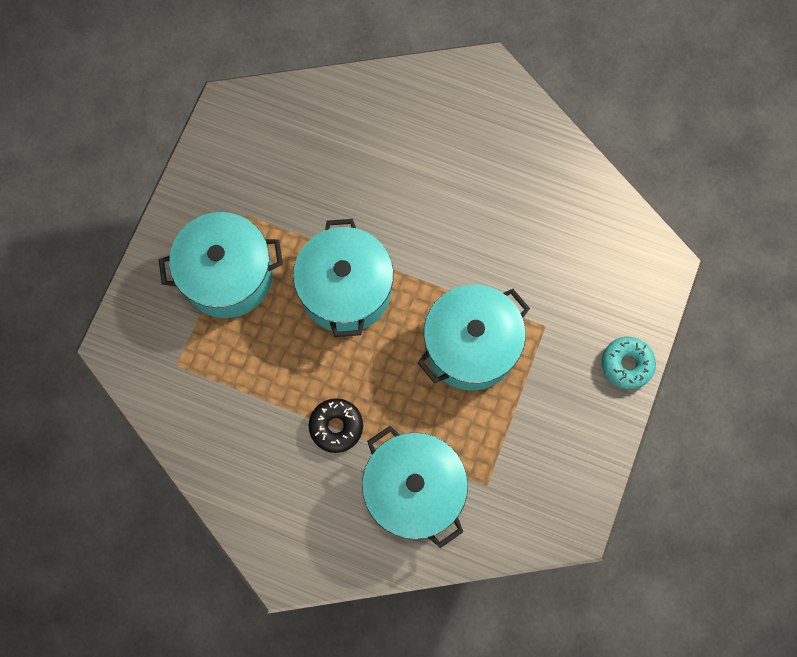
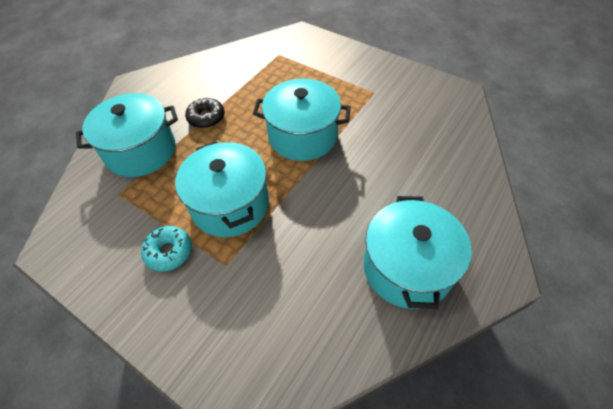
camera: 105 degrees right, 20 degrees down
turquoise pot [159,212,283,318] -> turquoise pot moved to [364,196,472,309]
turquoise donut [602,337,656,390] -> turquoise donut moved to [141,226,192,272]

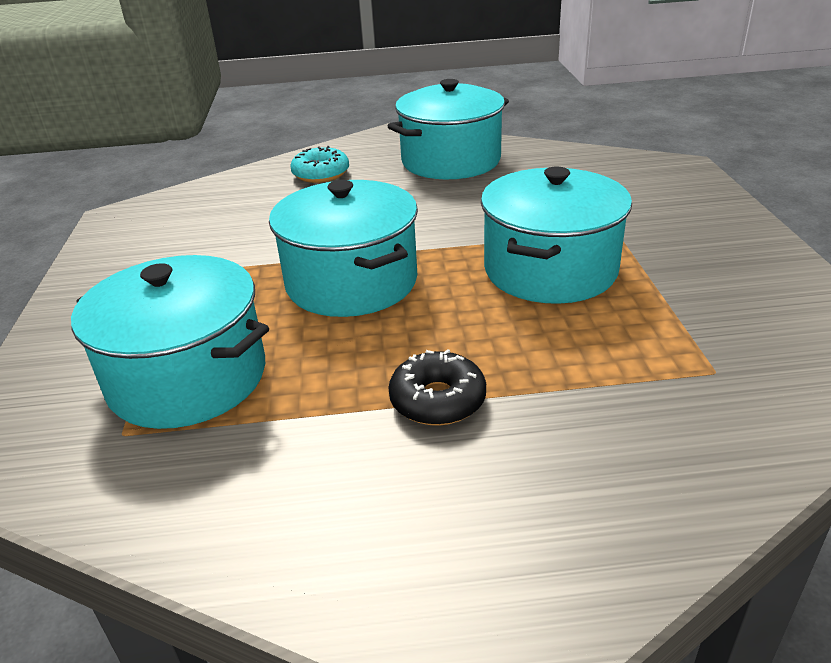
camera: 130 degrees left, 20 degrees down
turquoise pot [76,93,178,177] -> turquoise pot moved to [71,255,269,429]
turquoise donut [141,226,192,272] -> turquoise donut moved to [291,146,349,183]

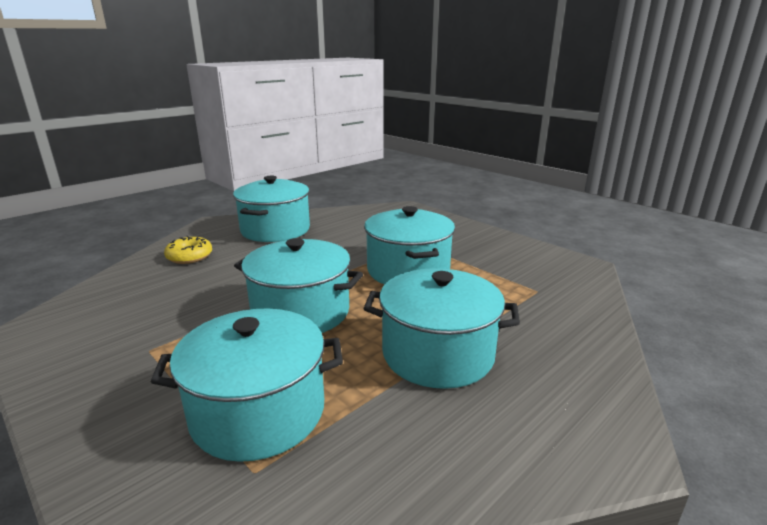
camera: 40 degrees left, 10 degrees down
turquoise donut [291,146,349,183] -> yellow donut [164,236,212,264]
black donut [388,349,486,426] -> turquoise pot [363,268,520,389]

